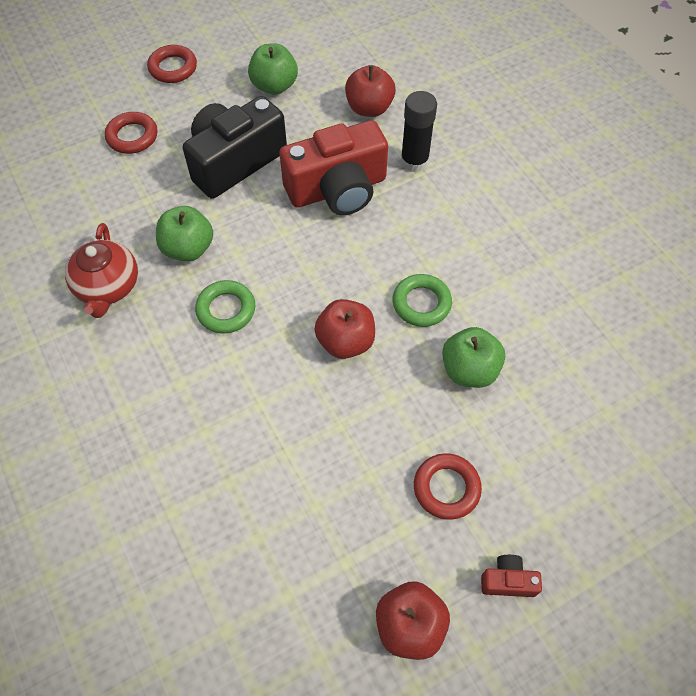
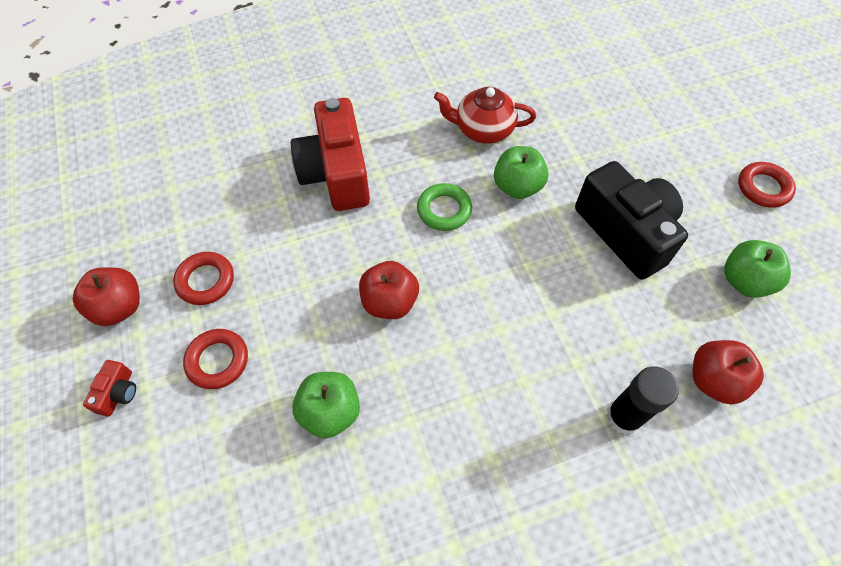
camera: 100 degrees right, 0 degrees up
red ring [105,112,157,154] -> red ring moved to [173,252,234,305]
red camera [279,120,388,215] -> red camera moved to [291,98,370,211]
green ring [392,274,452,327] -> none

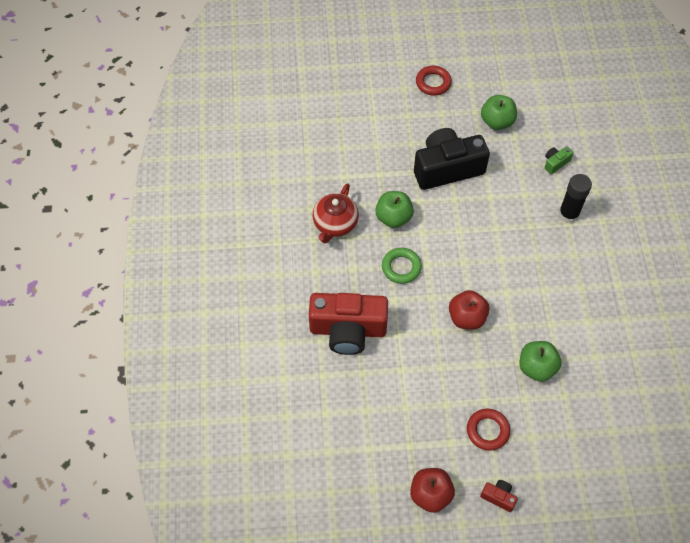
camera: 75 degrees left, 0 degrees up
red ring [173,252,234,305] -> none
red apple [693,340,764,404] -> green camera [545,146,574,174]

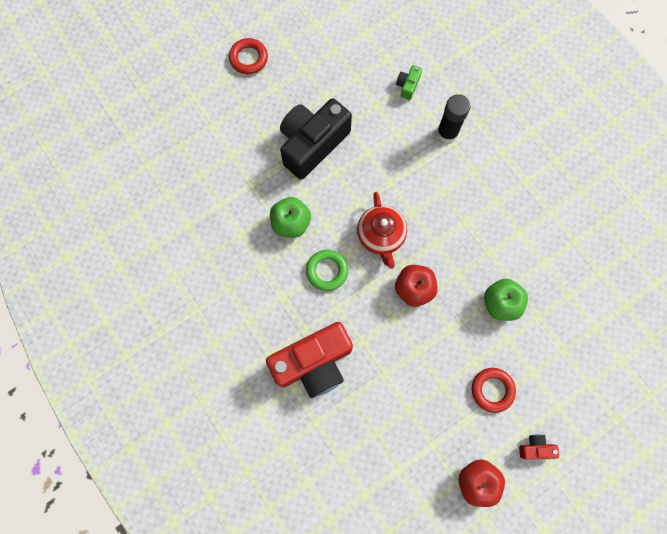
camera: 30 degrees left, 15 degrees up
red teapot [312,183,359,243] -> red teapot moved to [357,192,407,269]
green apple [481,95,517,130] -> none

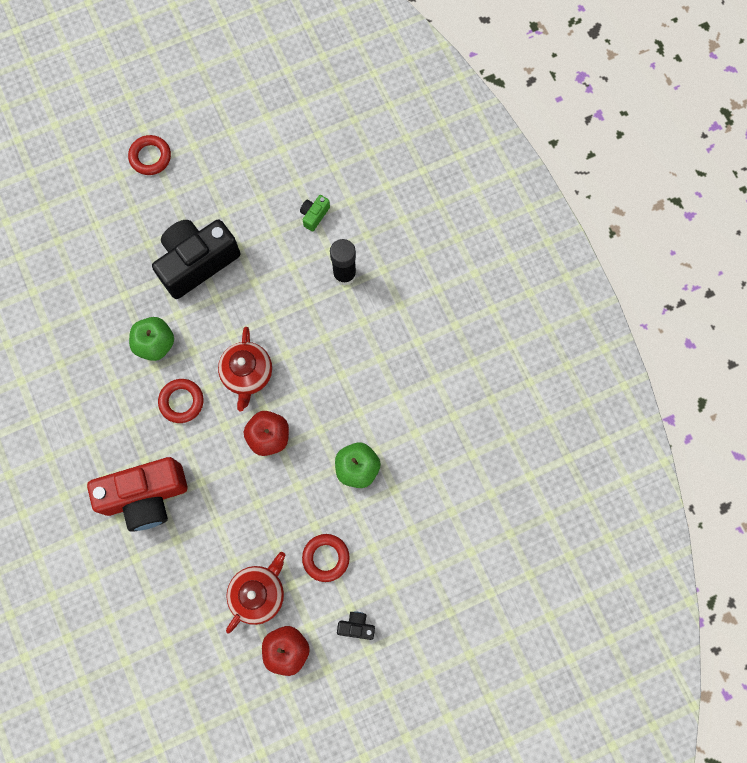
camera: 10 degrees right, 0 degrees up
green ring [306,250,348,291] -> red ring [158,379,204,423]
red camera [519,434,559,460] -> black camera [337,612,375,640]
none -> red teapot [226,552,285,634]

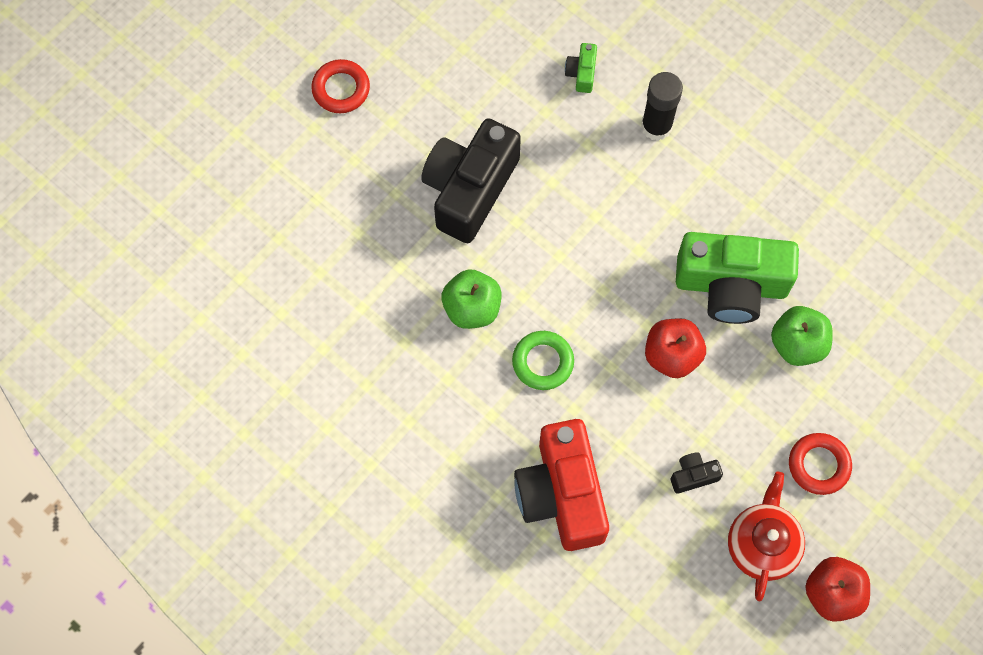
camera: 25 degrees left, 5 degrees down
red camera [87,457,187,532] -> red camera turned 120 degrees clockwise [514,419,609,551]
red ring [158,379,204,423] -> green ring [512,331,574,390]
red teapot [218,327,272,411] -> none
black camera [337,612,375,640] -> black camera moved to [671,452,723,494]
none -> green camera [676,232,799,324]

